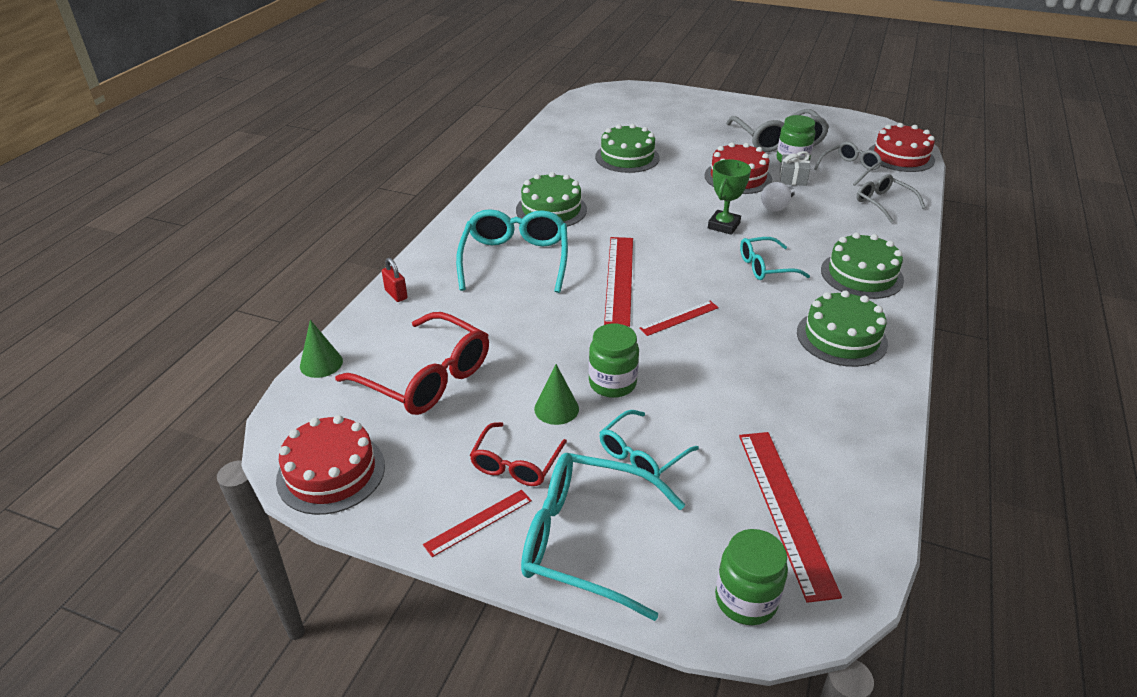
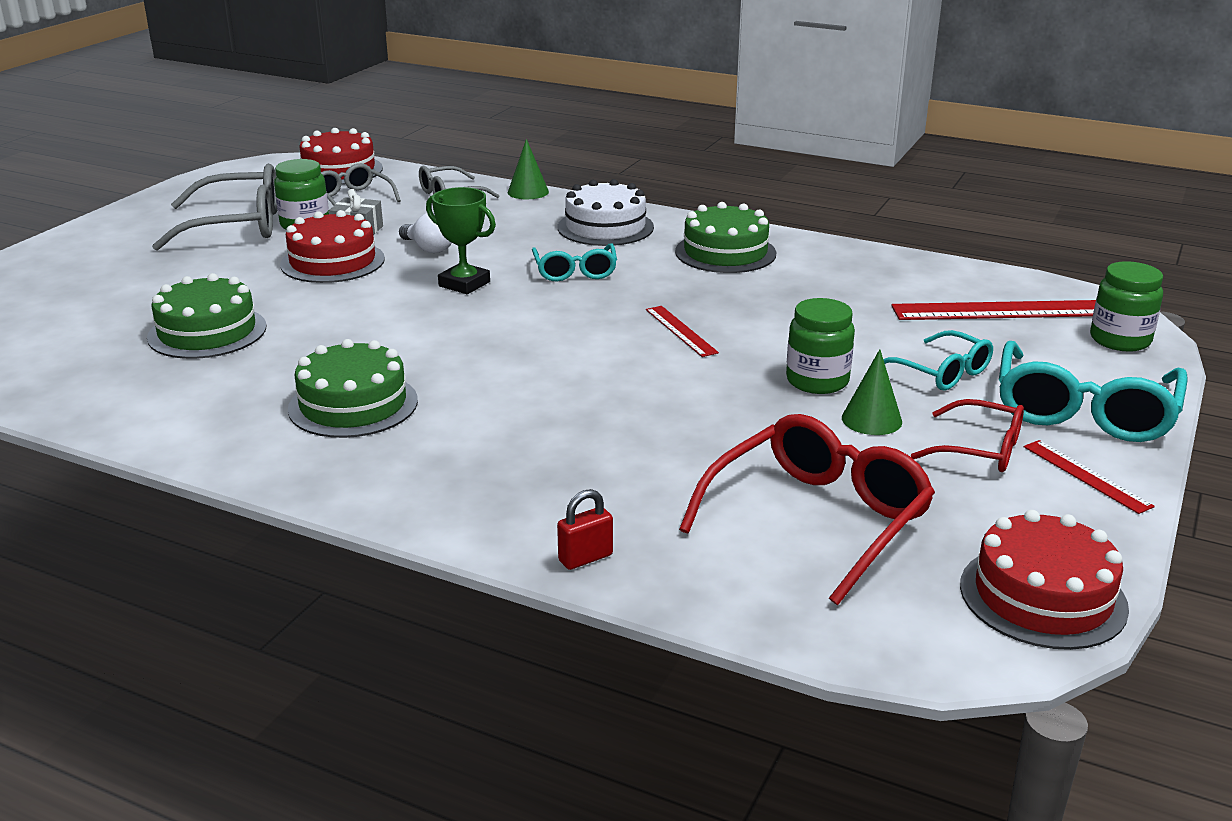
camera: 85 degrees left, 10 degrees down
green cone [300,320,343,378] -> green cone moved to [508,139,549,199]
turquoise glasses [456,209,568,293] -> none
red ruler [604,237,633,327] -> none
green cake [821,233,904,299] -> white cake [558,179,654,246]

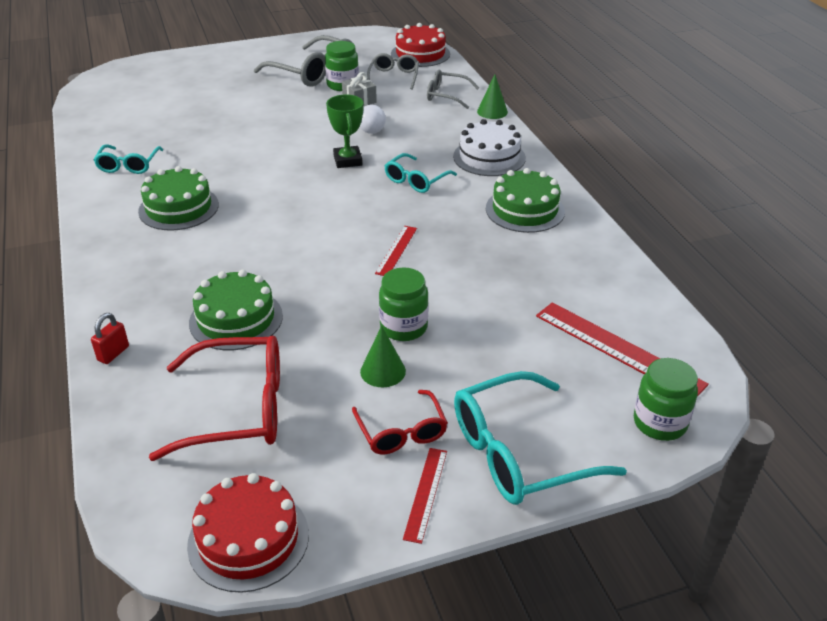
camera: 45 degrees right, 10 degrees up
green cake [147,273,266,359] -> green cake moved to [189,270,283,350]
red cake [280,210,385,283] -> none
red padlock [557,489,613,570] -> red padlock turned 75 degrees counterclockwise [91,313,129,364]
turquoise glasses [883,330,993,391] -> turquoise glasses moved to [94,144,163,174]

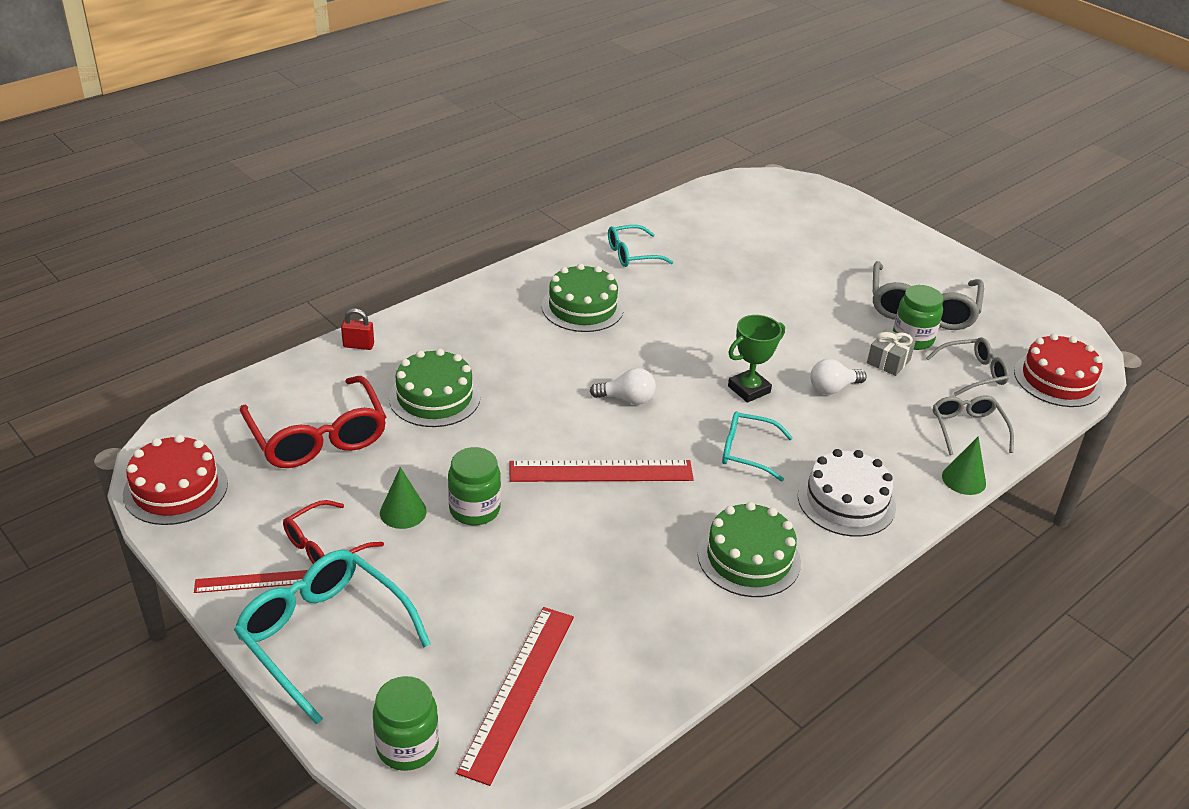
camera: 65 degrees right, 0 degrees up
red ruler [375,226,417,276] -> red ruler [509,460,694,482], size x1.83
none -> white light bulb [590,368,656,405]

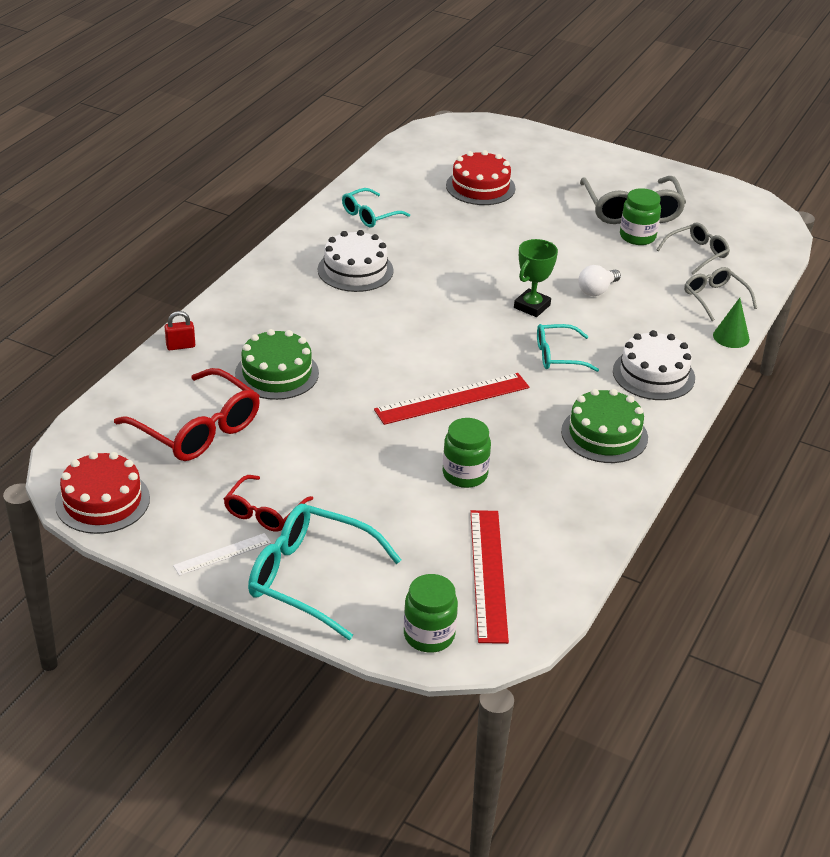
camera: 20 degrees left, 0 degrees up
red ruler [194,570,308,593] -> white ruler [173,533,271,576]
green cone [380,467,427,529] -> none
green jar [448,447,501,525] -> green jar moved to [443,418,491,488]
green cake [542,263,624,332] -> white cake [318,230,394,292]
white light bulb [590,368,656,405] -> none
grey gift [867,329,916,376] -> none
red cake [1014,333,1103,407] -> red cake moved to [446,150,516,205]

